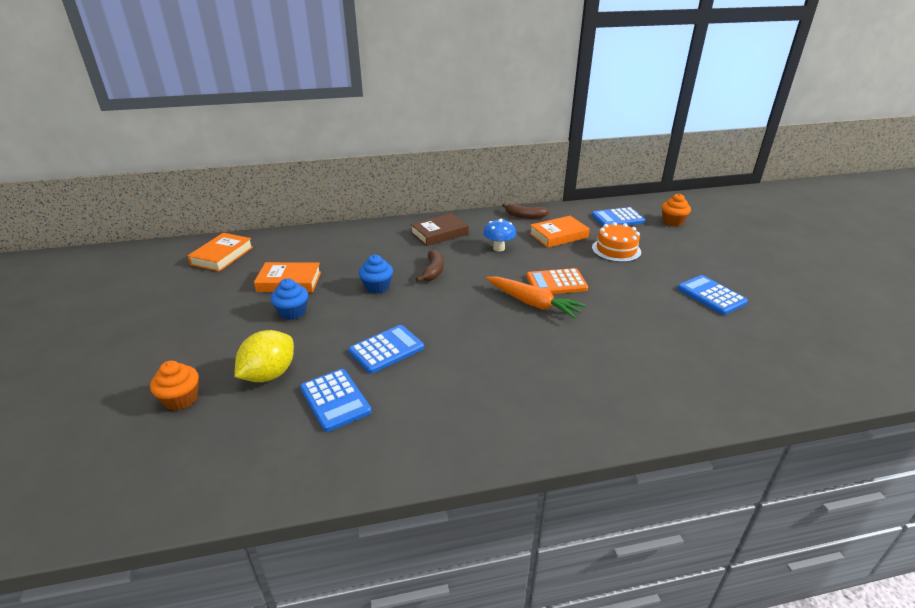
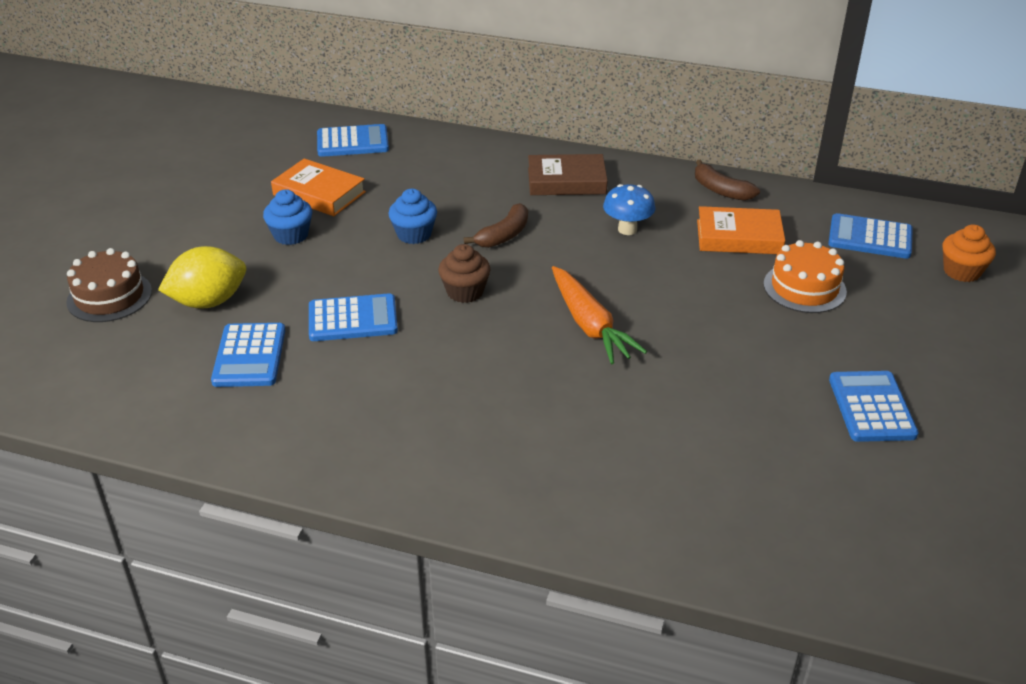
camera: 30 degrees right, 5 degrees up
orange cupcake [150,361,199,410] -> brown cake [66,248,152,322]
orange book [188,233,253,272] -> none
orange calculator [526,268,588,294] -> none
none -> blue calculator [317,124,389,157]
none -> brown cupcake [438,244,491,303]

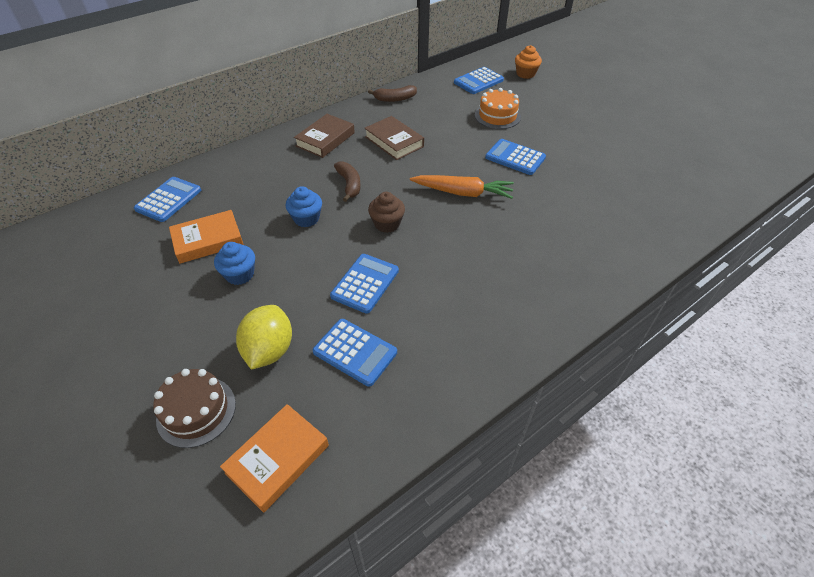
camera: 55 degrees left, 10 degrees up
blue mushroom [603,184,656,235] -> brown book [364,116,424,160]
orange book [697,206,785,254] -> orange book moved to [220,404,329,513]
blue calculator [829,371,919,442] -> blue calculator moved to [485,139,546,175]

